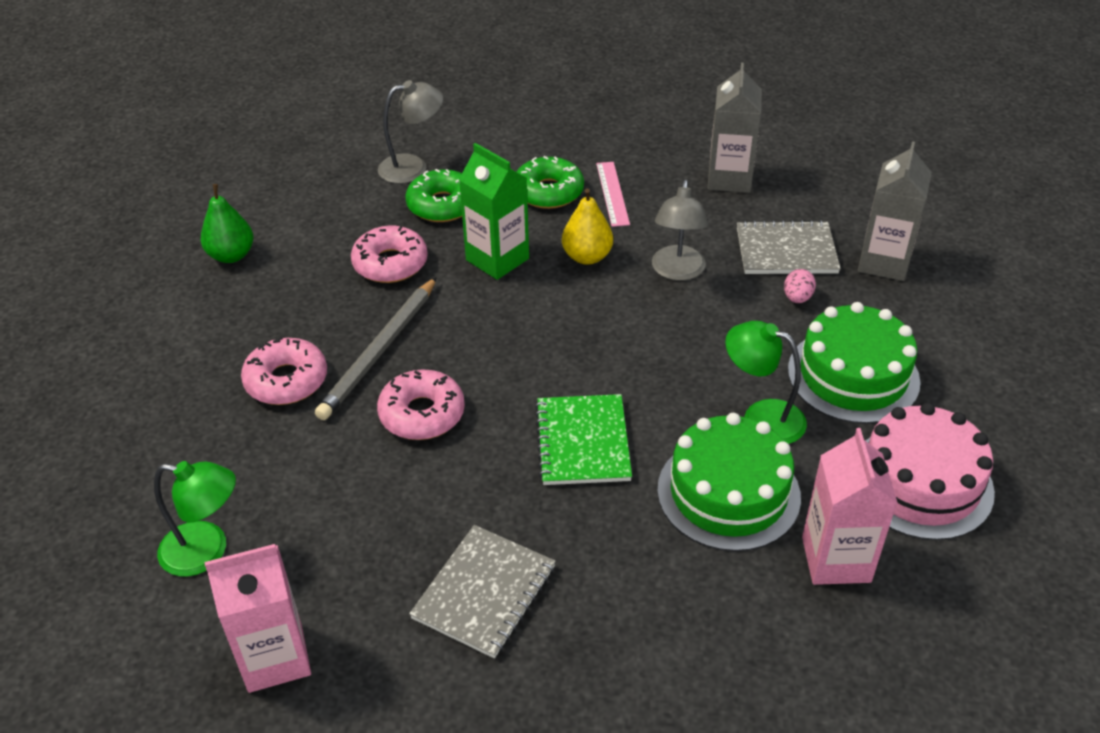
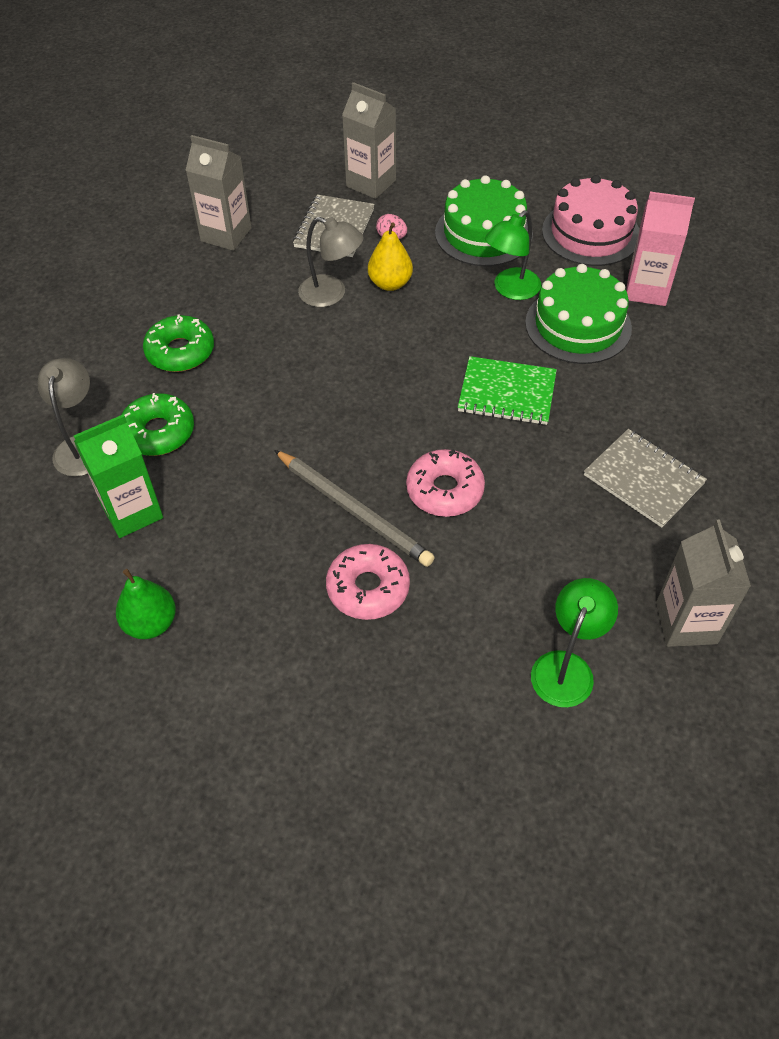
camera: 75 degrees left, 10 degrees up
pink carton [204,544,311,693] -> grey carton [656,520,751,647]
pink donut [351,226,428,283] -> none
green carton [459,143,529,280] -> green carton moved to [74,414,163,538]
yellow pear [562,188,613,265] -> yellow pear moved to [368,222,413,291]
pink ruler [596,162,630,227] -> none

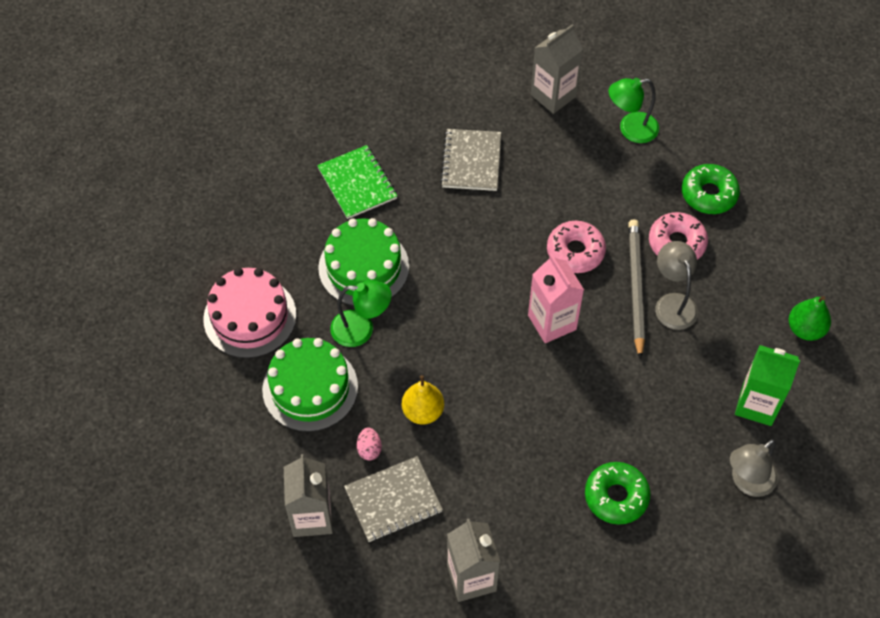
camera: 130 degrees left, 5 degrees up
green donut [121,393,194,456] -> green donut moved to [682,164,740,214]
grey lamp [298,217,363,307] -> grey lamp moved to [655,241,698,330]
green notebook [458,356,557,425] -> green notebook moved to [317,145,397,219]
pink carton [626,192,695,306] -> pink carton moved to [528,254,584,343]

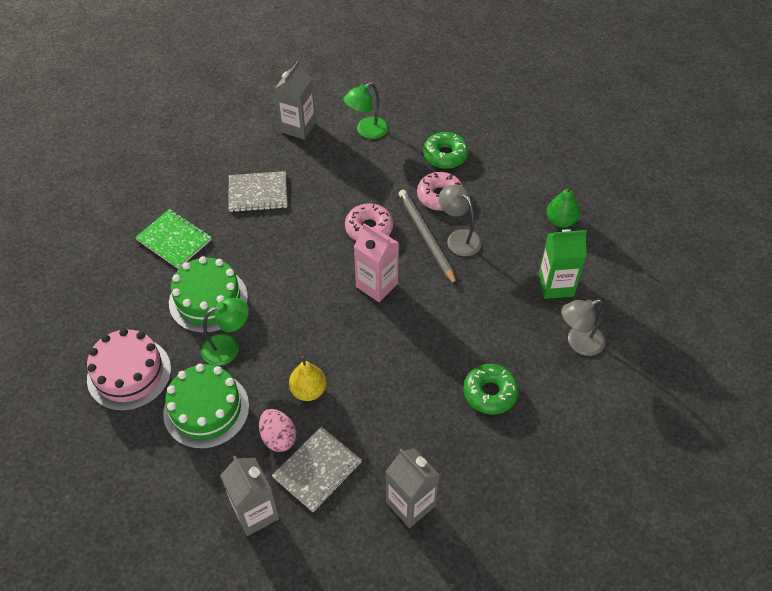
camera: 25 degrees left, 5 degrees down
pink egg [357,428,382,461] -> pink egg [259,409,296,452], size x1.55
grey notebook [440,129,501,191] -> grey notebook turned 75 degrees counterclockwise [229,171,287,212]
grey lamp [730,439,778,497] -> grey lamp turned 45 degrees clockwise [561,300,606,356]

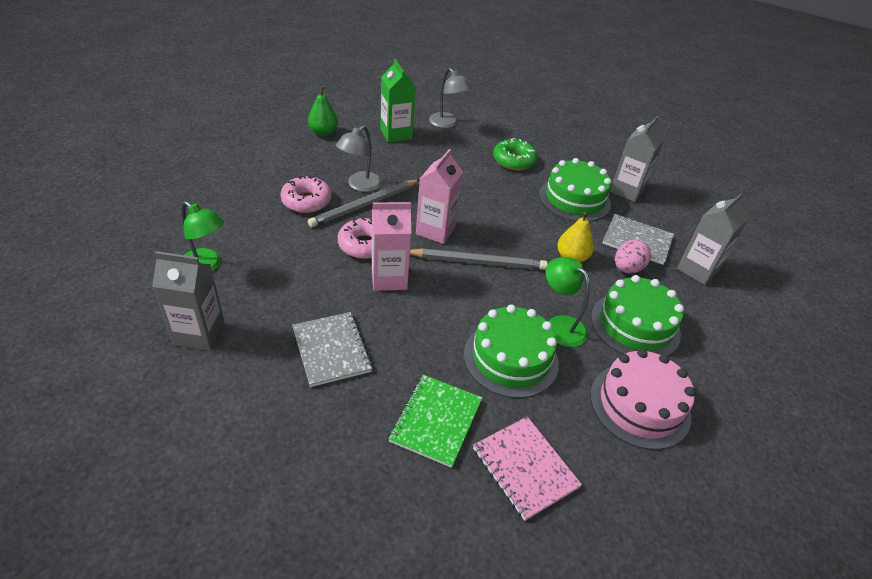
camera: 110 degrees left, 10 degrees down
green donut [423,132,469,169] -> none
none -> pink carton [372,202,411,291]
none -> grey pencil [410,248,548,270]
none -> pink notebook [473,417,582,521]
none -> green cake [539,158,611,222]

